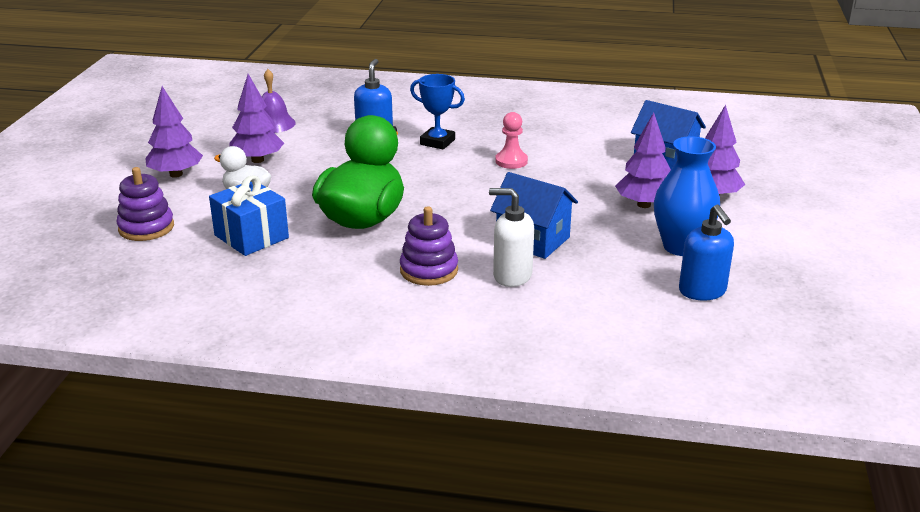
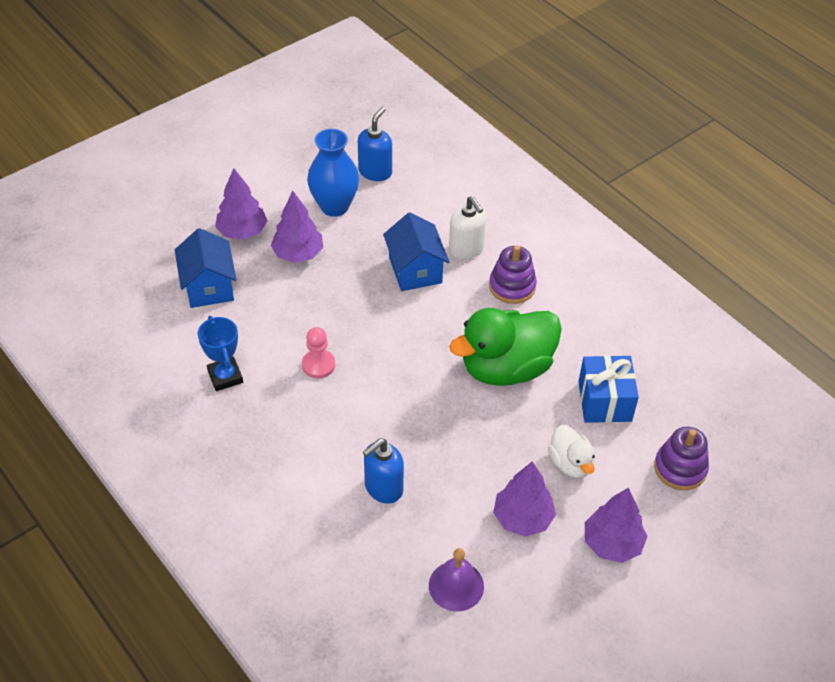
camera: 140 degrees left, 20 degrees up
blue trophy [410,74,465,149] -> blue trophy moved to [197,316,243,391]

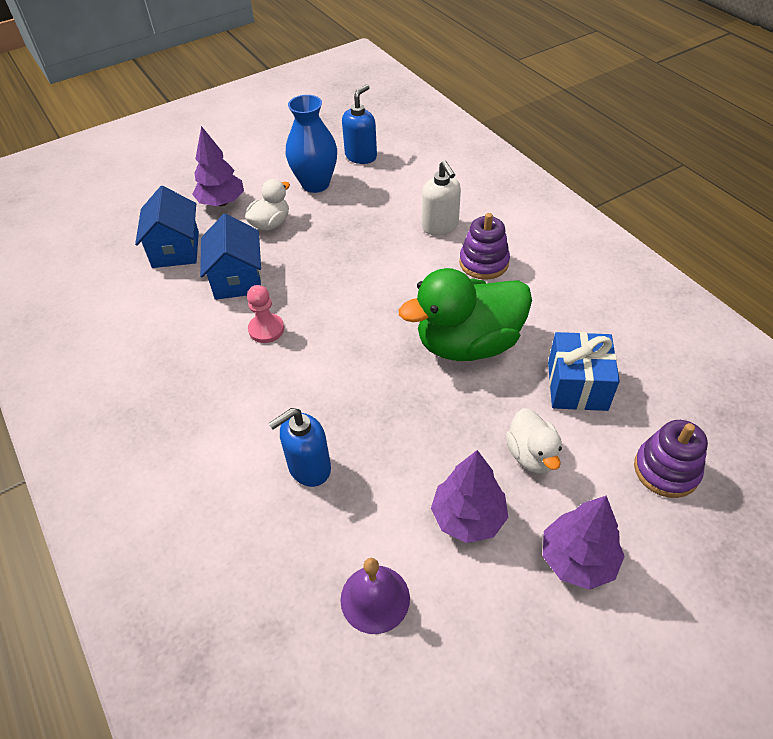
camera: 10 degrees right, 0 degrees up
blue trophy [197,316,243,391] -> none
purple tree [271,191,323,263] -> white duck [245,179,290,231]
blue house [383,212,449,291] -> blue house moved to [200,214,262,300]

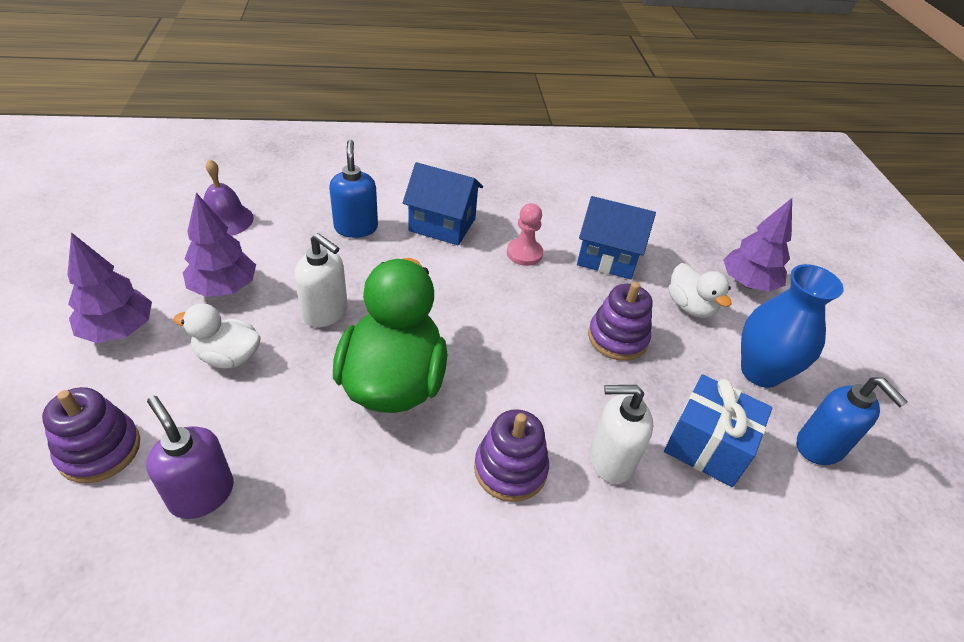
camera: 110 degrees right, 5 degrees down
blue house [135,186,199,268] -> blue house moved to [403,162,483,245]
blue gift [548,332,620,411] -> blue gift moved to [664,374,772,487]
none -> purple soap dispenser [146,396,234,519]
none -> white soap dispenser [294,233,348,327]
none -> purple stacking toy [588,282,653,361]

